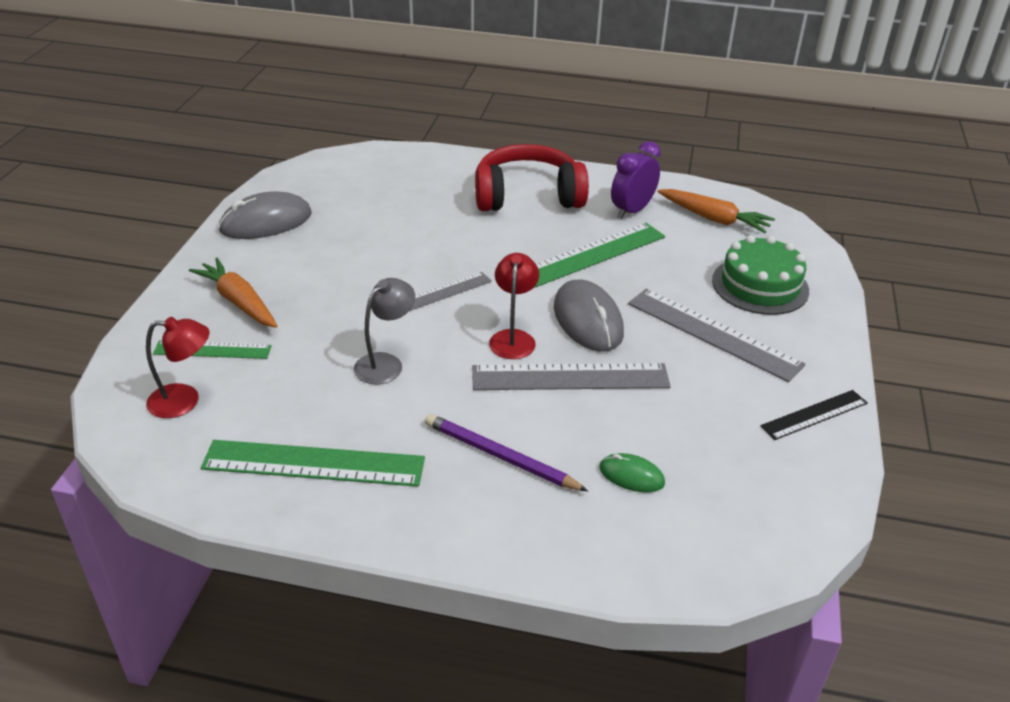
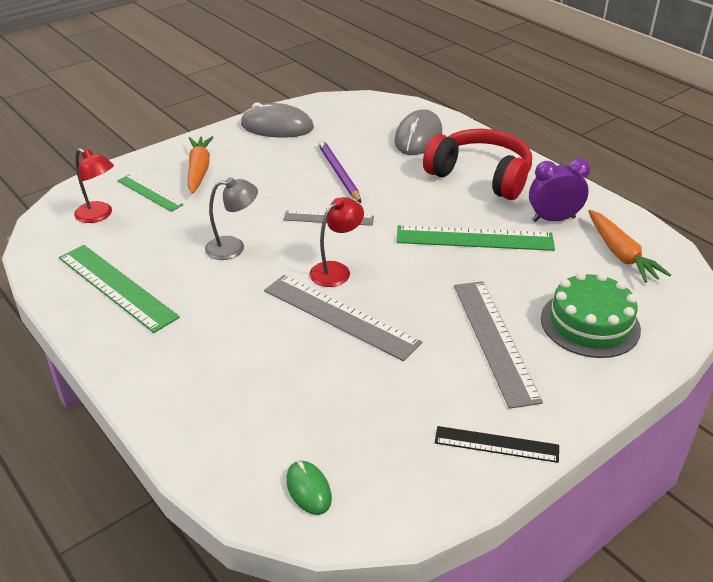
camera: 40 degrees right, 0 degrees up
purple pencil [425,414,588,491] -> purple pencil moved to [318,140,361,203]
grey mouse [554,279,624,352] -> grey mouse moved to [394,109,442,155]
green mouse [599,453,665,492] -> green mouse moved to [286,461,332,515]

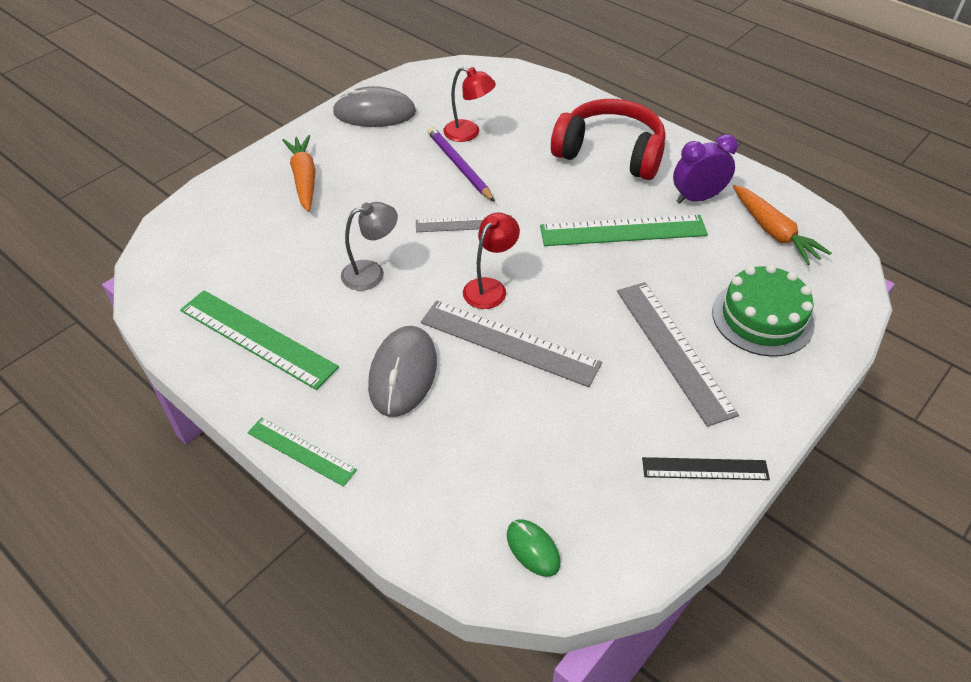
camera: 10 degrees left, 10 degrees up
red lamp [74,148,114,223] -> red lamp moved to [443,67,496,142]
green ruler [117,174,183,212] -> green ruler moved to [247,417,357,487]
grey mouse [394,109,442,155] -> grey mouse moved to [368,326,437,417]

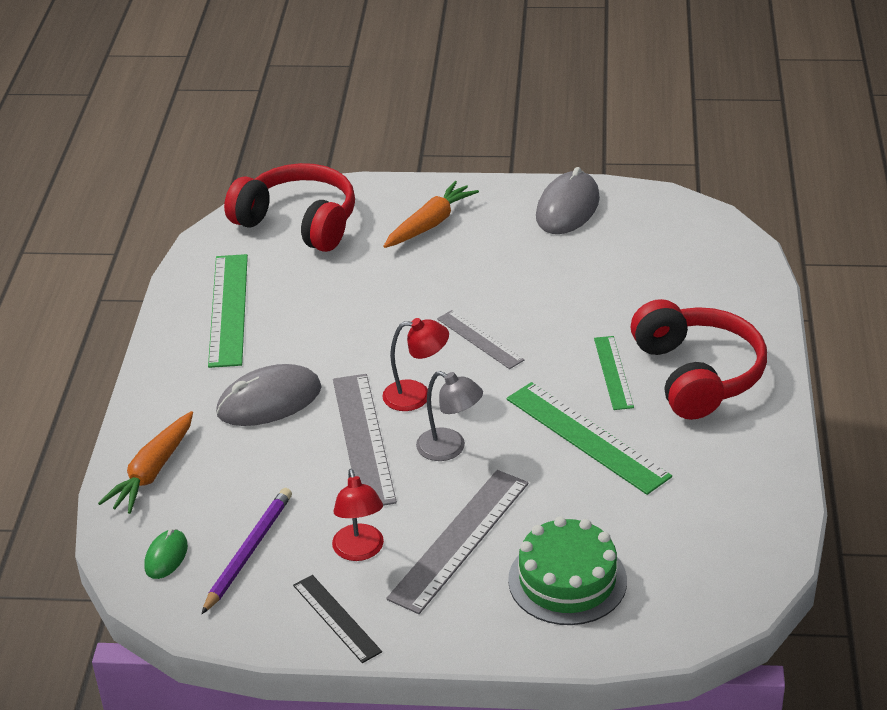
camera: 55 degrees right, 10 degrees down
green ruler [247,417,357,487] -> green ruler moved to [594,336,634,410]
grey mouse [333,86,416,127] -> grey mouse turned 60 degrees clockwise [536,167,600,234]
grey lamp [341,202,398,290] -> grey lamp moved to [416,371,483,461]
purple pencil [427,127,495,202] -> purple pencil moved to [202,488,292,614]
red lamp [443,67,496,142] -> red lamp moved to [332,469,384,561]
purple clock [673,134,738,204] -> none
orange carrot [733,185,831,265] -> orange carrot moved to [98,411,193,514]
none -> red headphones [224,163,355,252]

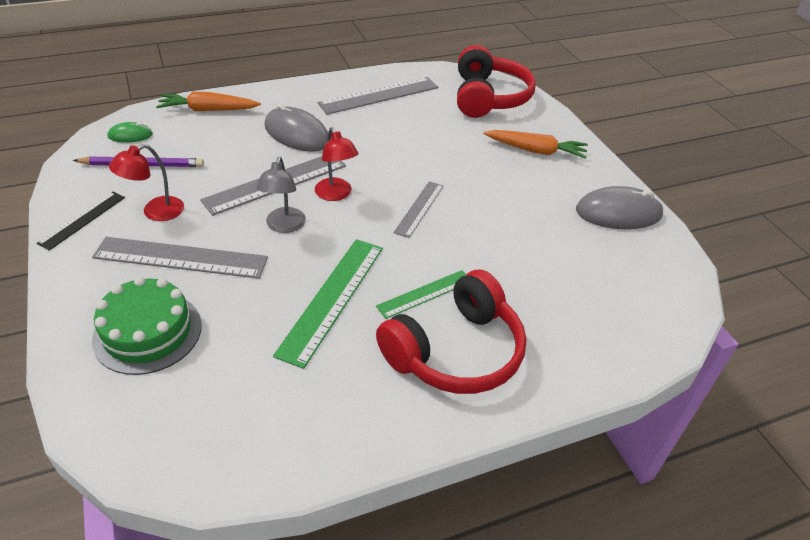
camera: 60 degrees right, 5 degrees up
green ruler [208,254,248,368] -> grey ruler [317,77,438,115]

